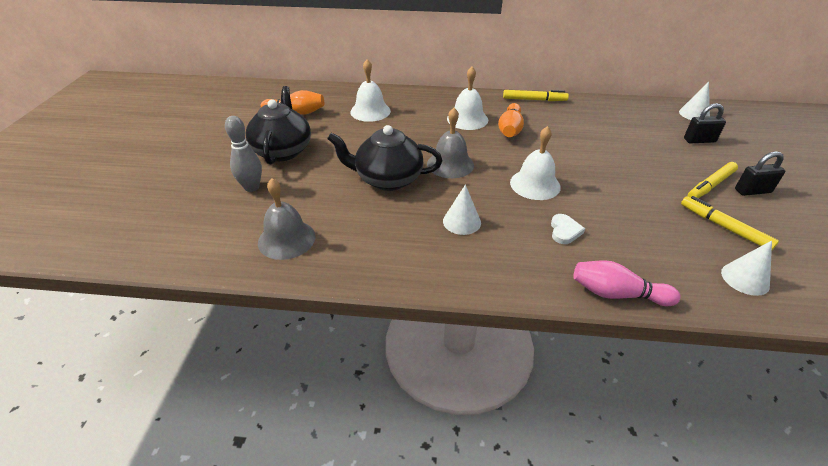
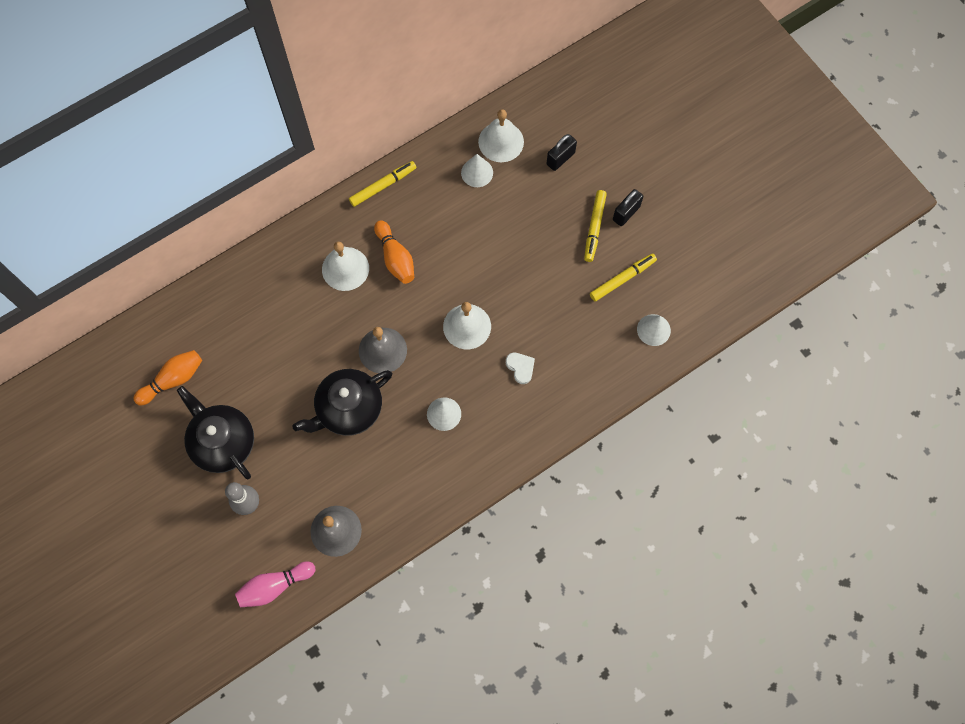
camera: 40 degrees left, 30 degrees up
white bell [350,59,391,122] -> white bell moved to [478,109,524,162]
pink bowling pin [573,260,681,306] -> pink bowling pin moved to [235,561,316,607]
white cone [679,81,710,120] -> white cone moved to [461,154,493,187]
yellow marker [681,196,779,250] -> yellow marker turned 135 degrees clockwise [590,253,657,301]

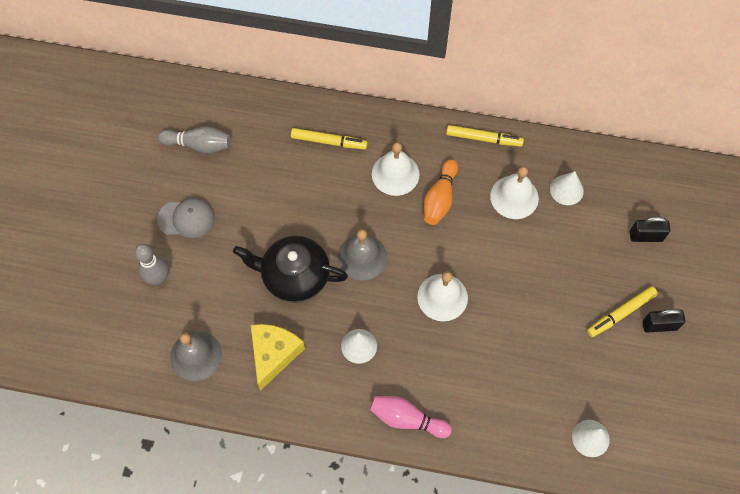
camera: 45 degrees right, 5 degrees down
orange bowling pin [133,350,202,406] -> grey bowling pin [158,126,231,154]
black teapot [177,386,254,479] -> grey cap [157,198,215,238]
pink bowling pin [235,561,316,607] -> pink bowling pin moved to [370,396,452,438]
white bell [478,109,524,162] -> white bell moved to [490,166,539,219]
white heart [506,353,535,384] -> none
yellow marker [590,253,657,301] -> yellow marker moved to [291,128,368,149]
none -> yellow cheese [251,324,305,391]

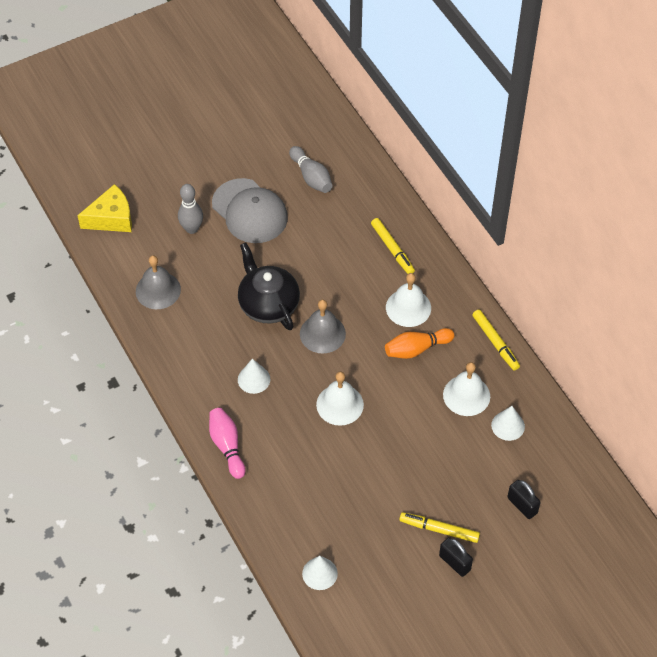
camera: 50 degrees right, 10 degrees down
grey cap [157,198,215,238] -> grey cap [212,178,288,243], size x1.64
yellow cheese [251,324,305,391] -> yellow cheese moved to [77,184,132,232]

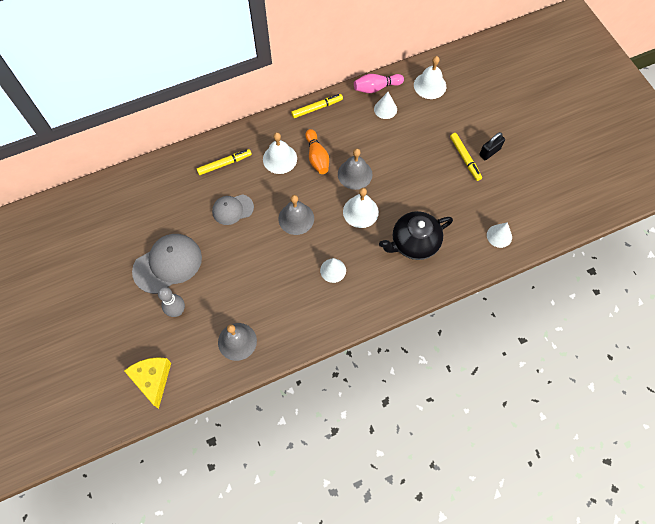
camera: 85 degrees left, 10 degrees up
pink bowling pin [209,408,246,479] -> pink bowling pin moved to [354,74,404,93]
black teapot [238,243,300,330] -> black teapot moved to [379,211,453,260]
grey bowling pin [289,146,332,193] -> none
yellow marker [399,512,480,543] -> yellow marker turned 45 degrees counterclockwise [450,133,482,181]
white bell [443,362,490,416] -> white bell moved to [414,56,446,99]
black padlock [507,480,541,519] -> none
none -> grey cap [212,194,254,225]
none -> grey bell [338,148,372,190]

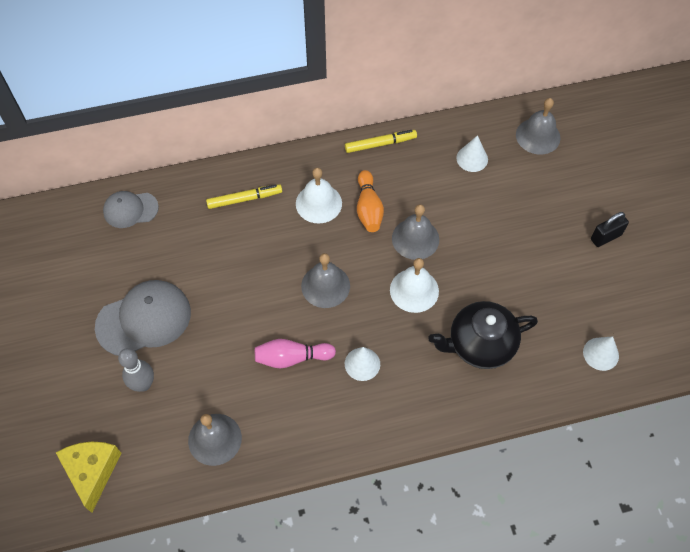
camera: 10 degrees right, 5 degrees down
grey cap [212,194,254,225] -> grey cap moved to [103,191,159,228]
pink bowling pin [354,74,404,93] -> pink bowling pin moved to [255,339,336,368]
white bell [414,56,446,99] -> grey bell [516,98,561,155]
yellow marker [450,133,482,181] -> none

